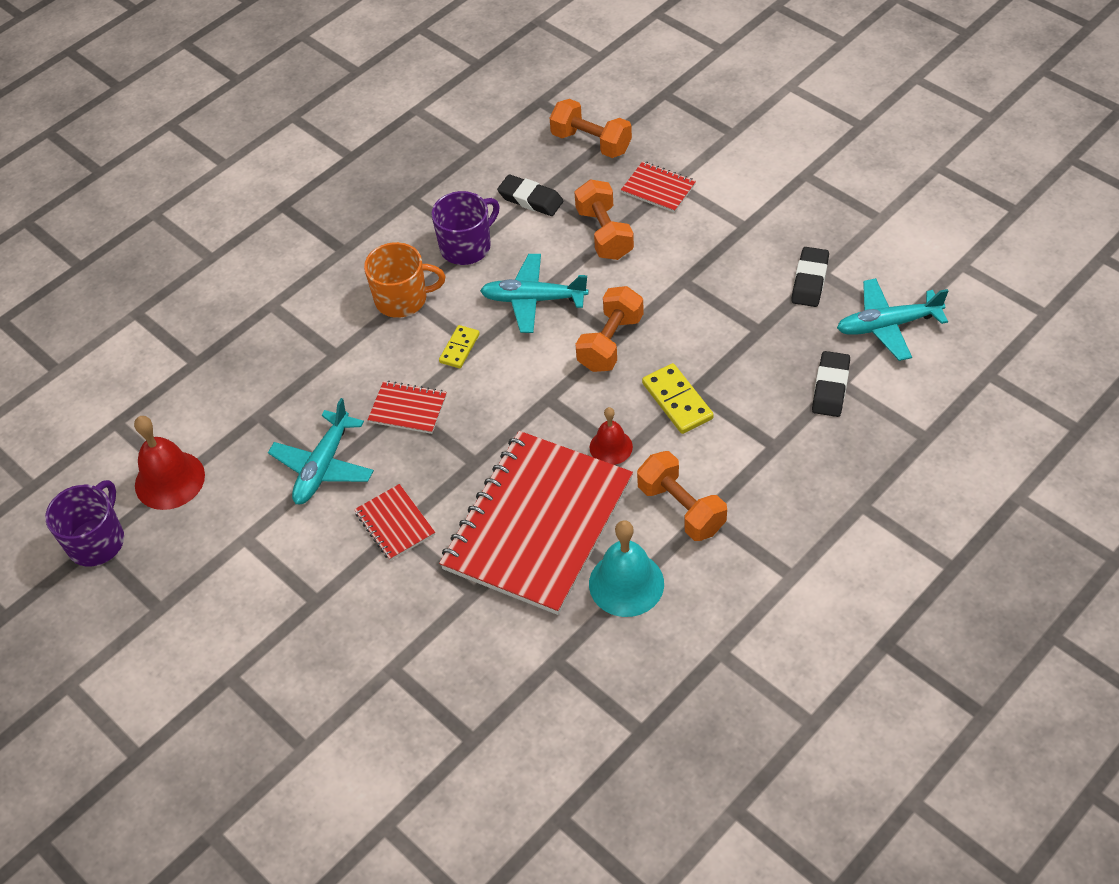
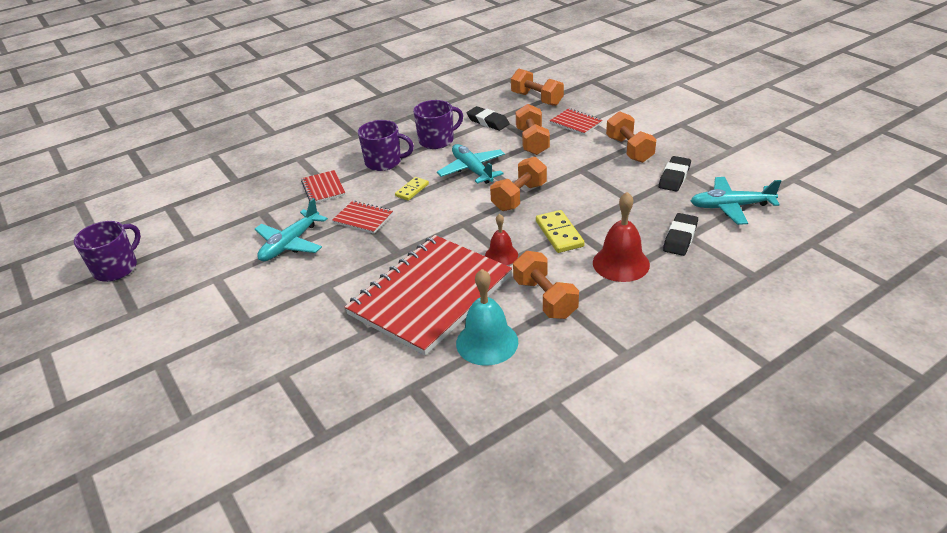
camera: 10 degrees right, 15 degrees down
red bell [134,416,205,510] -> red bell moved to [593,192,650,282]
red notebook [354,484,435,561] -> red notebook moved to [301,170,346,203]
orange mug [364,242,445,318] -> purple mug [358,120,414,171]
turquoise plane [480,254,588,333] -> turquoise plane turned 45 degrees clockwise [437,144,505,184]
none -> orange dumbbell [606,111,657,163]

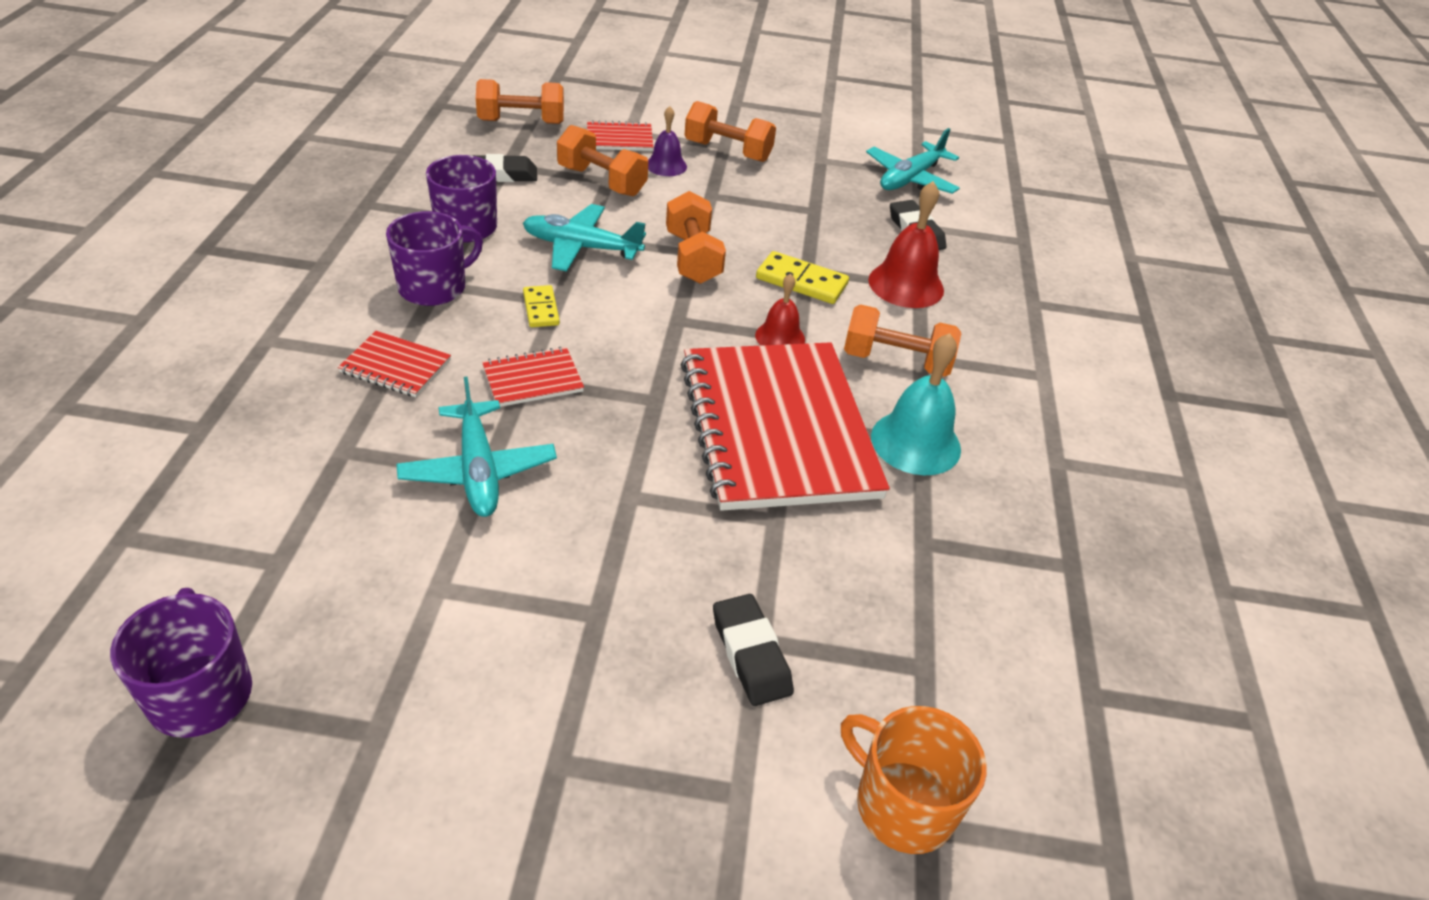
camera: 55 degrees left, 5 degrees up
black eraser [659,156,691,192] -> black eraser moved to [713,594,794,706]
none -> purple bell [648,106,687,176]
none -> orange mug [841,706,987,854]

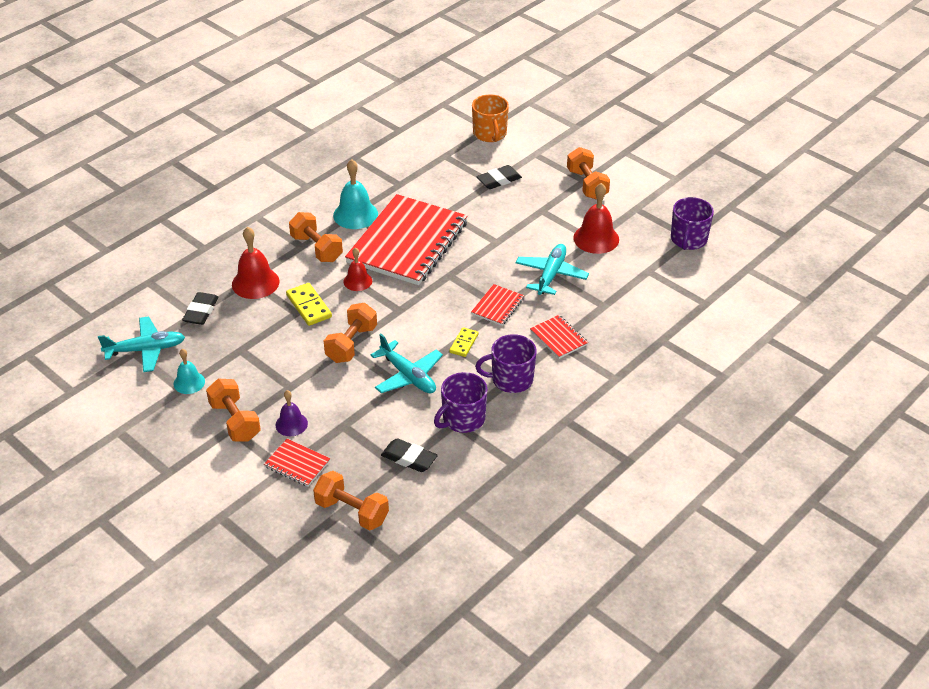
camera: 140 degrees left, 0 degrees up
red notebook [482,347,584,407] -> red notebook turned 75 degrees counterclockwise [471,284,524,326]
orange dumbbell [557,125,648,196] -> orange dumbbell moved to [567,147,610,200]
black eraser [713,594,794,706] -> black eraser turned 45 degrees clockwise [476,165,522,189]
none -> turquoise bell [174,349,205,394]
none -> red bell [573,183,619,254]

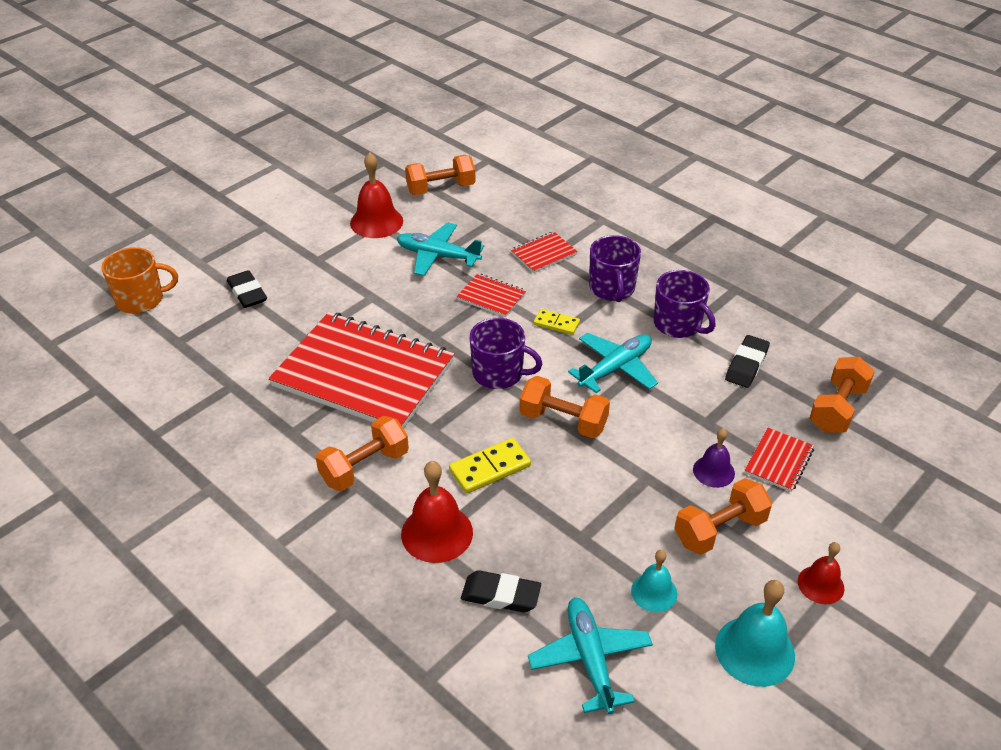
camera: 90 degrees left, 0 degrees up
turquoise bell [333,159,378,229] -> turquoise bell moved to [715,580,795,687]
red bell [344,247,372,291] -> red bell moved to [798,542,844,604]
orange dumbbell [567,147,610,200] -> orange dumbbell moved to [405,155,476,195]
purple mug [671,197,714,250] -> purple mug moved to [470,318,542,389]

